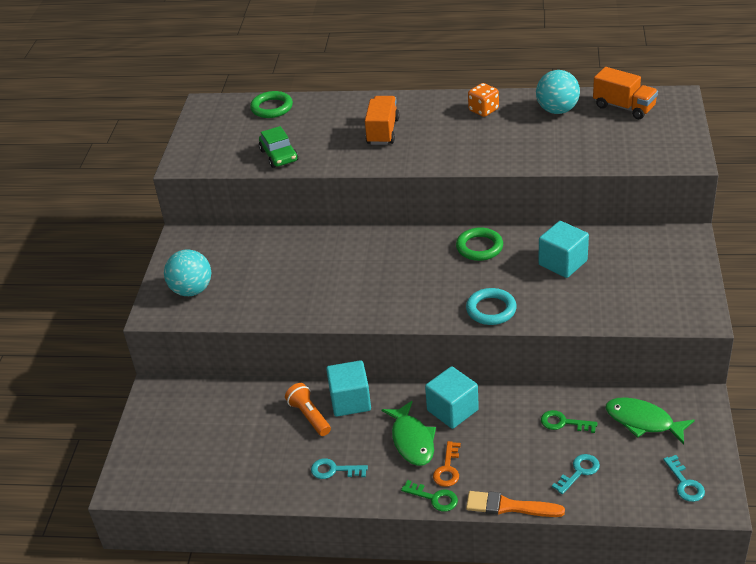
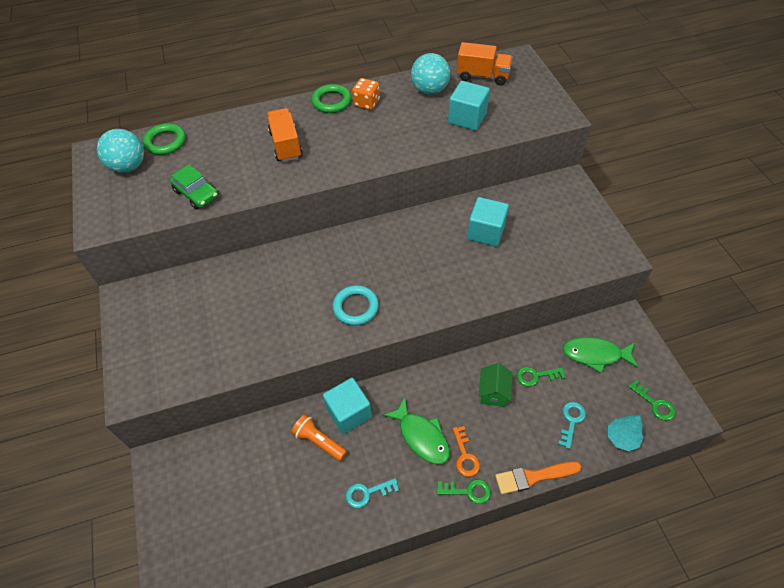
camera: 25 degrees left, 15 degrees up
turquoise ball [164,249,211,296] -> turquoise ball moved to [97,129,144,173]
turquoise cube [425,366,479,429] -> turquoise cube moved to [448,81,490,131]
green ring [456,227,503,261] -> green ring moved to [311,84,351,113]
turquoise ring [466,288,517,325] -> turquoise ring moved to [333,285,379,326]
turquoise key [663,455,705,502] -> green key [629,379,675,421]
none -> green house [479,363,513,407]
none -> turquoise tree [608,415,643,451]

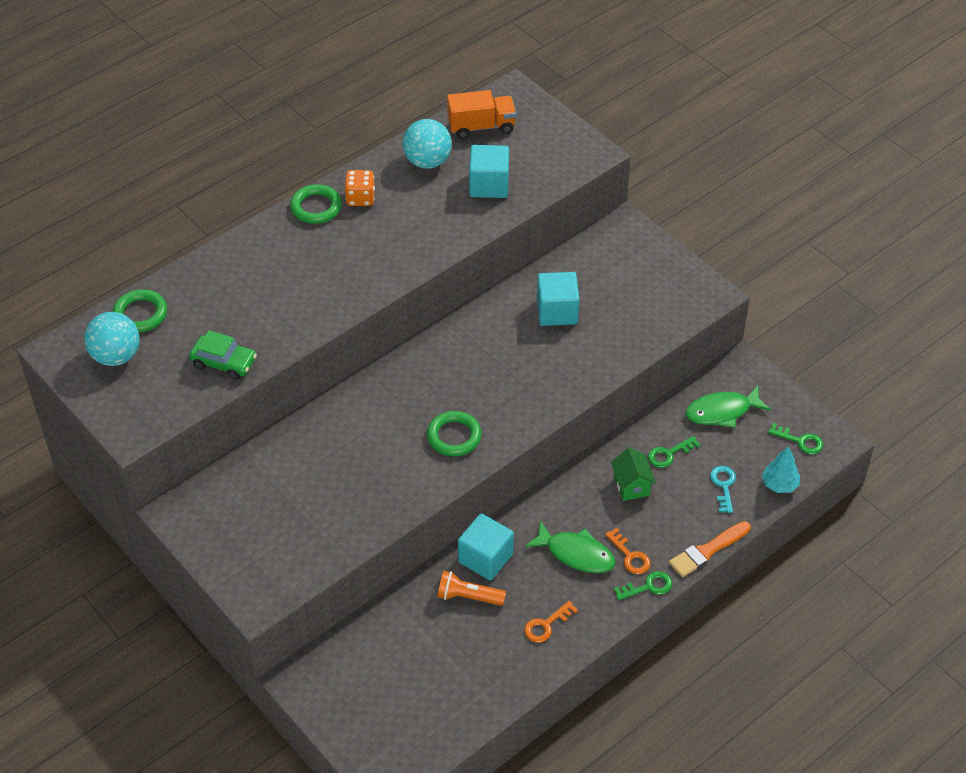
camera: 25 degrees left, 5 degrees down
orange truck [267,108,303,162] -> none
turquoise ring [333,285,379,326] -> green ring [427,411,482,456]
turquoise key [346,478,399,508] -> orange key [524,601,578,643]

